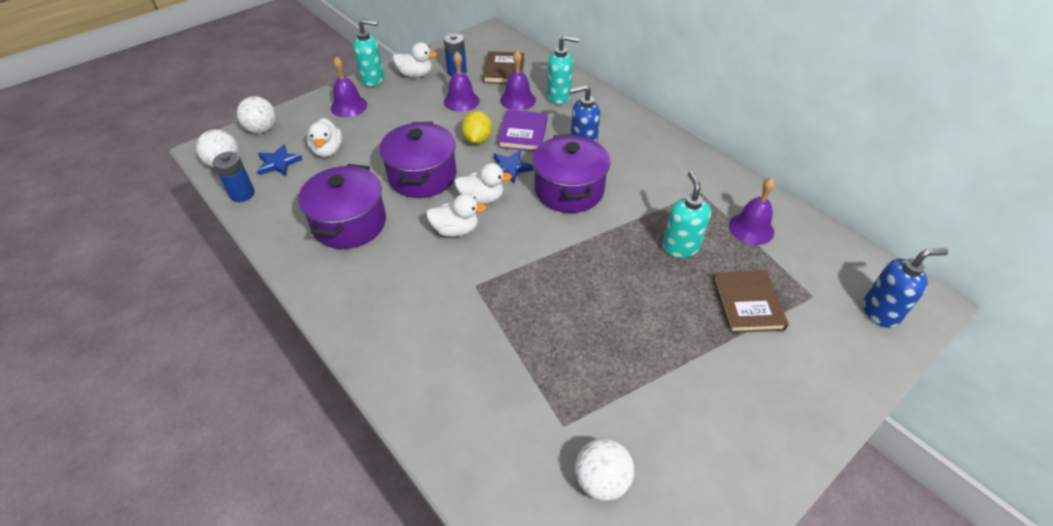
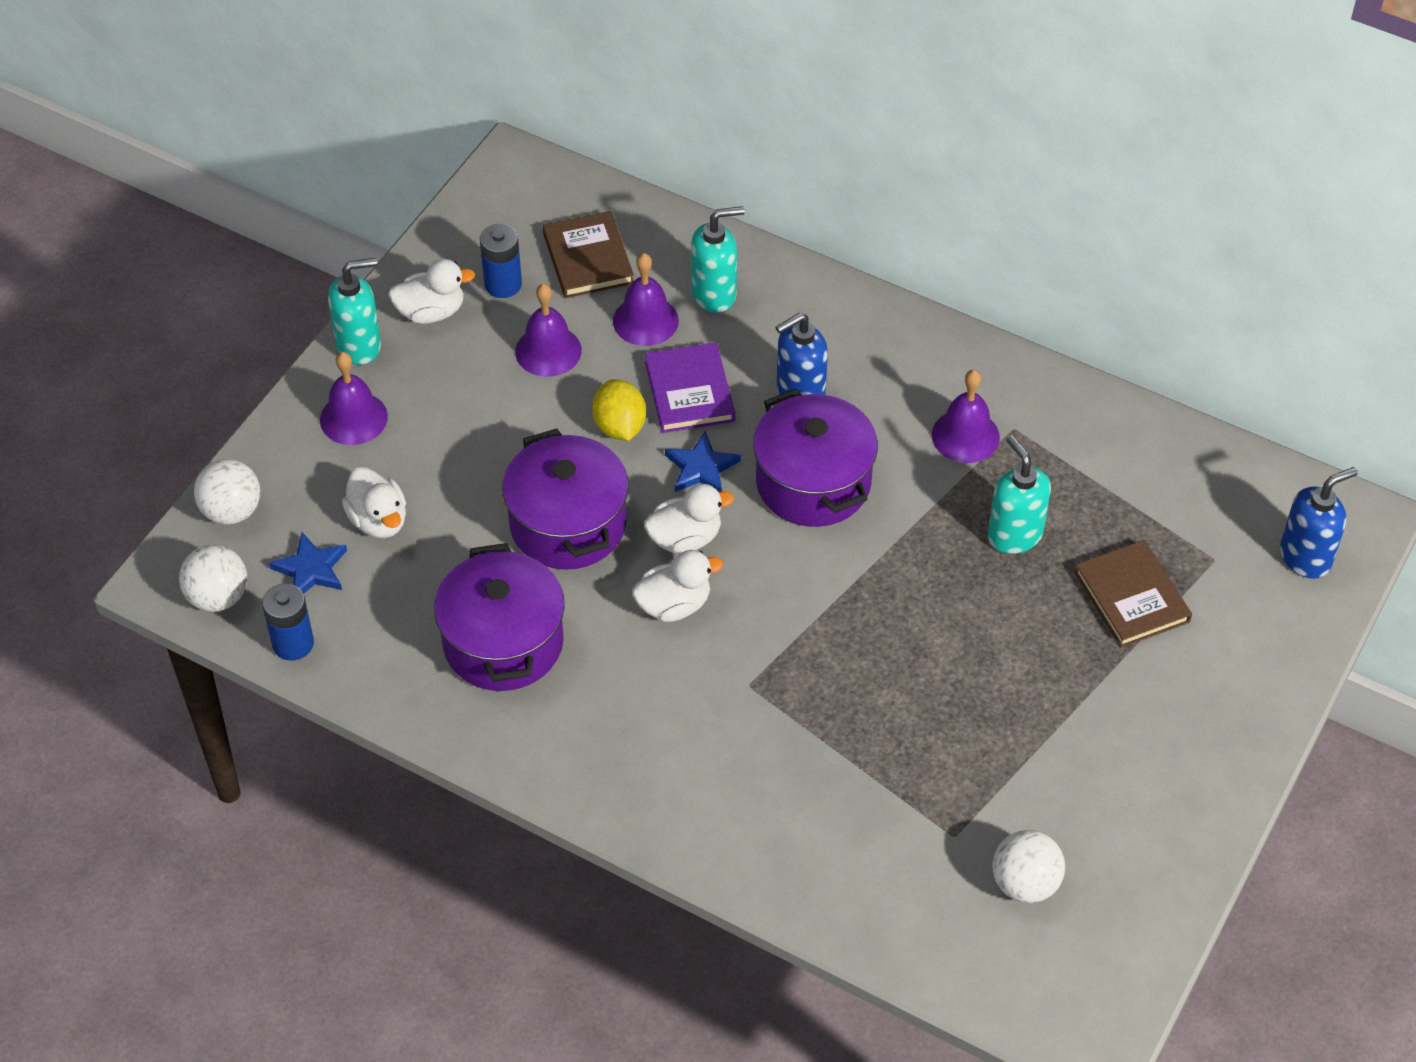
camera: 20 degrees left, 5 degrees up
purple bell [729,177,775,245] -> purple bell moved to [932,370,1000,463]

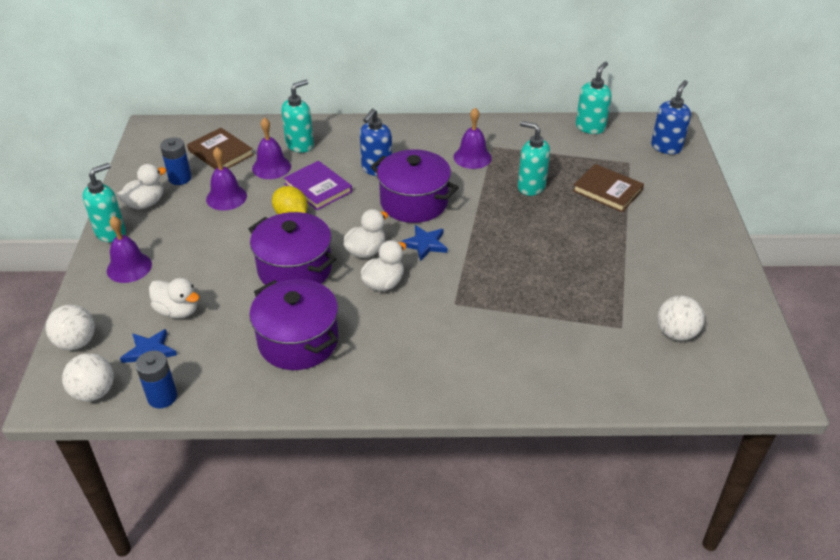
camera: 30 degrees left, 10 degrees down
blue star [665,431,741,492] -> blue star moved to [401,225,447,261]
none -> turquoise soap dispenser [576,62,611,134]

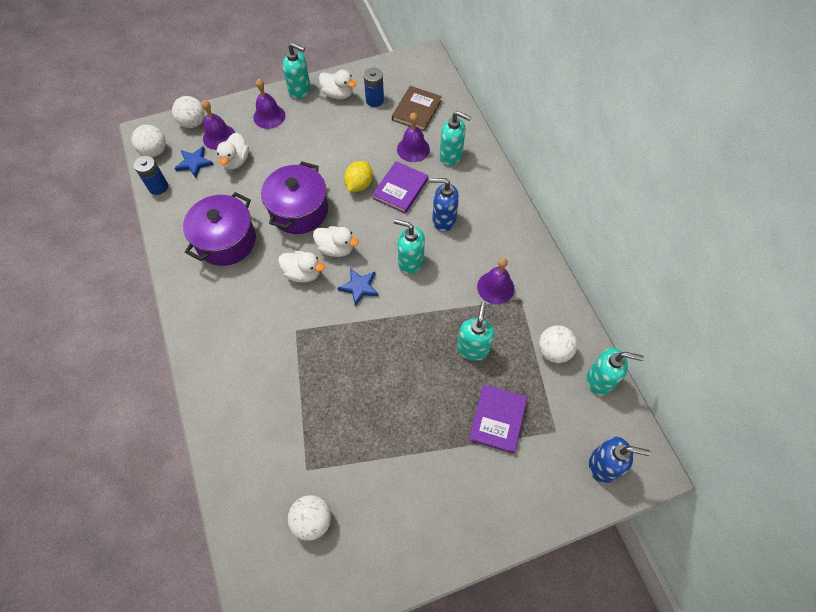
camera: 70 degrees right, 20 degrees up
purple bell [206,147,247,211] -> purple bell moved to [202,100,235,150]
purple pot [371,149,459,223] -> turquoise soap dispenser [394,219,425,274]
brown book [573,164,644,212] -> purple book [469,384,527,454]
none -> white ball [539,326,577,363]

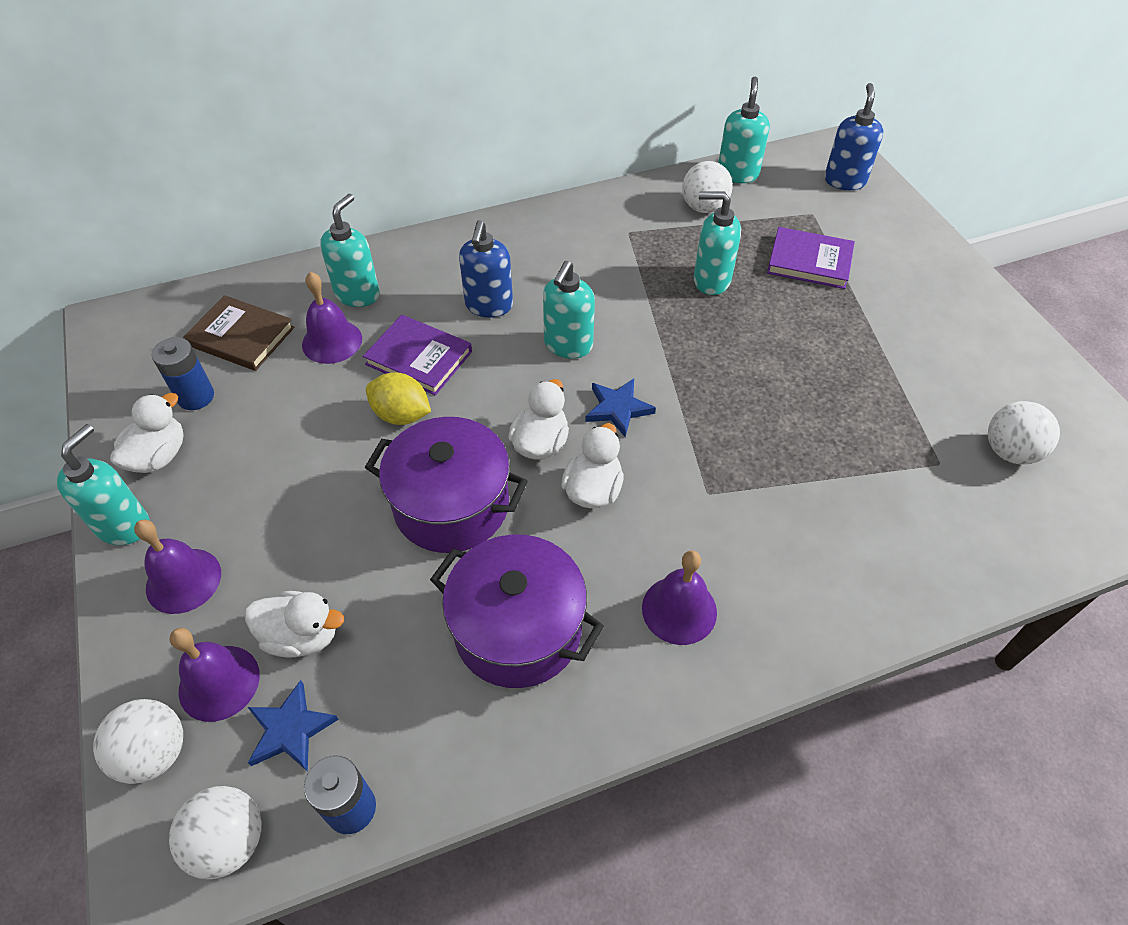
camera: 90 degrees left, 10 degrees down
purple bell [477,258,515,304] -> purple bell moved to [642,550,717,645]

